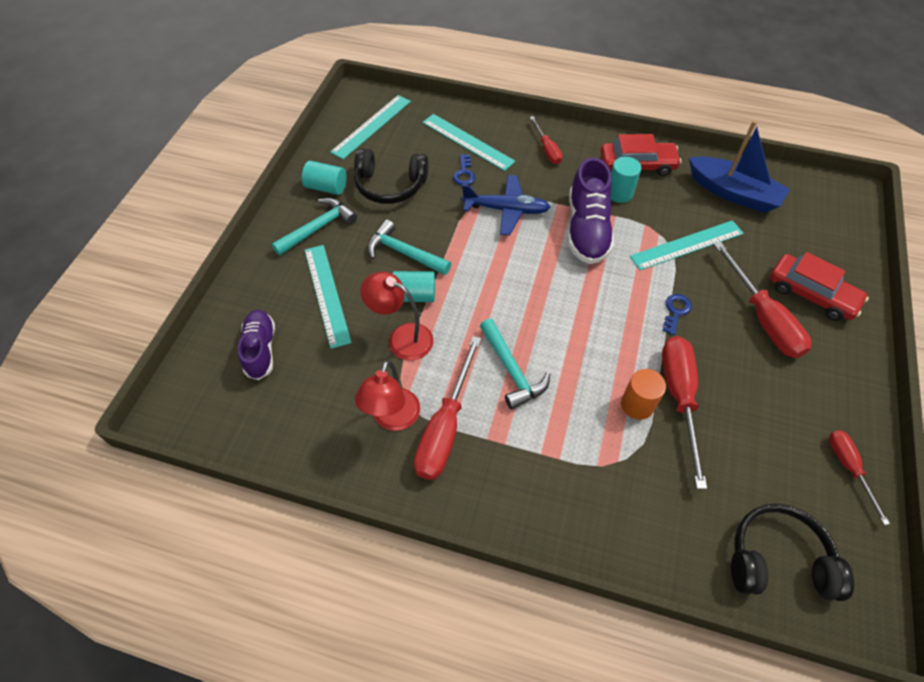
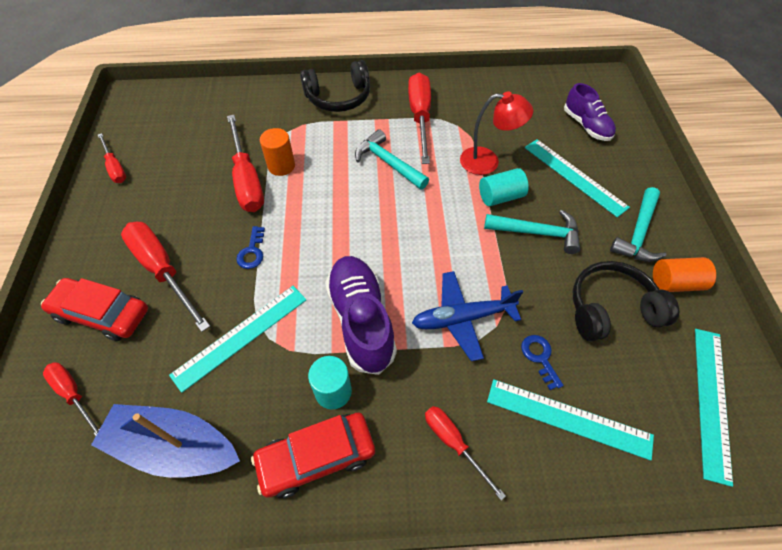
camera: 160 degrees right, 0 degrees up
turquoise cylinder [302,161,347,195] -> orange cylinder [653,257,716,292]
red lamp [355,360,420,431] -> none
black headphones [731,504,854,601] -> black headphones moved to [300,60,370,112]
none -> red screwdriver [43,362,100,436]

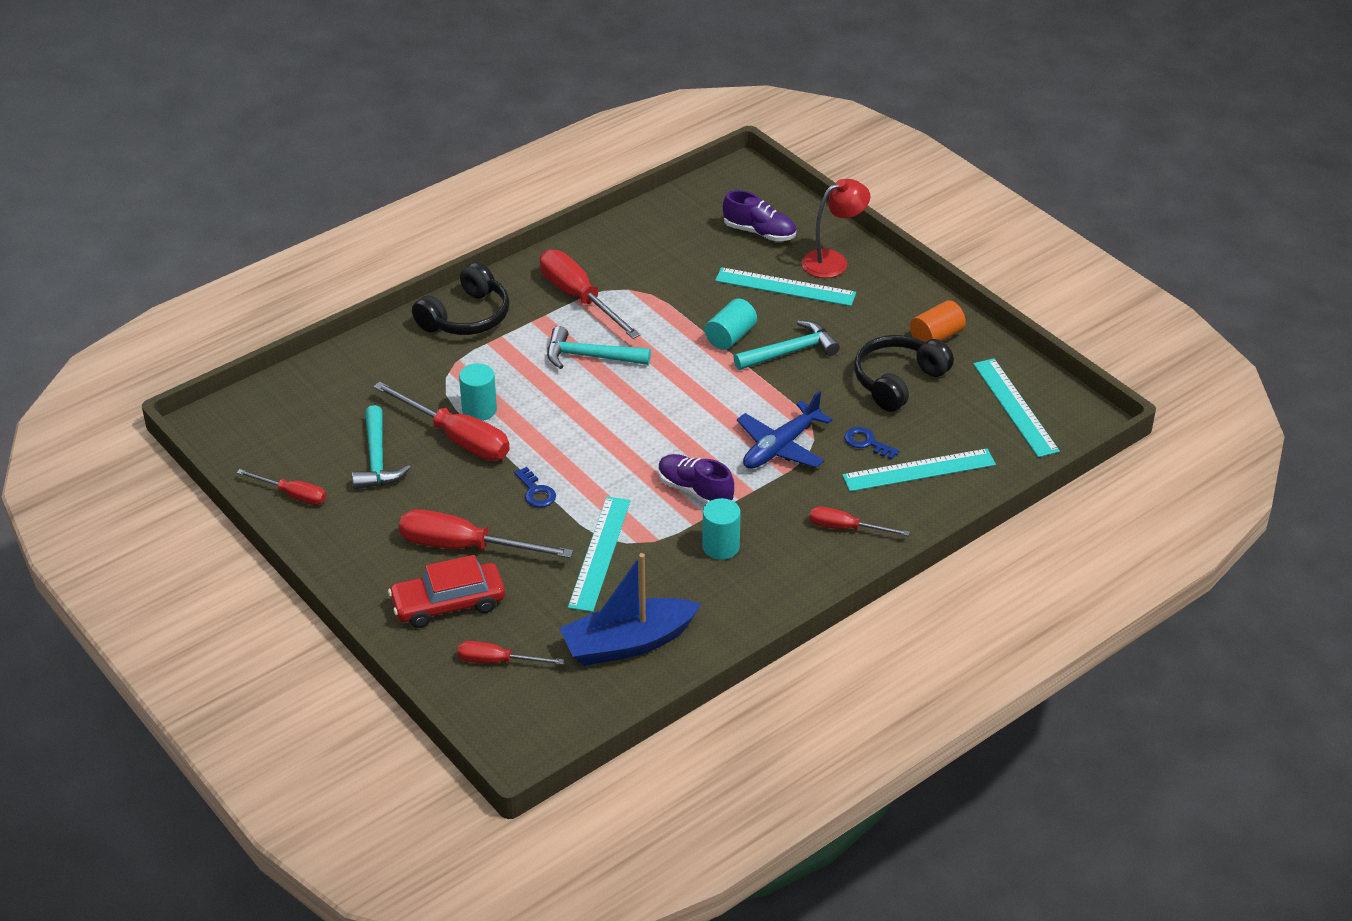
camera: 35 degrees left, 15 degrees down
red car [251,413,375,498] -> none
orange cylinder [260,128,295,176] -> turquoise cylinder [459,363,497,421]
purple shoe [325,256,397,375] -> purple shoe [658,454,734,504], size x0.65
red lamp [460,91,533,175] -> red lamp moved to [802,179,870,278]
turquoise hammer [610,187,666,262] -> turquoise hammer moved to [352,405,411,489]

